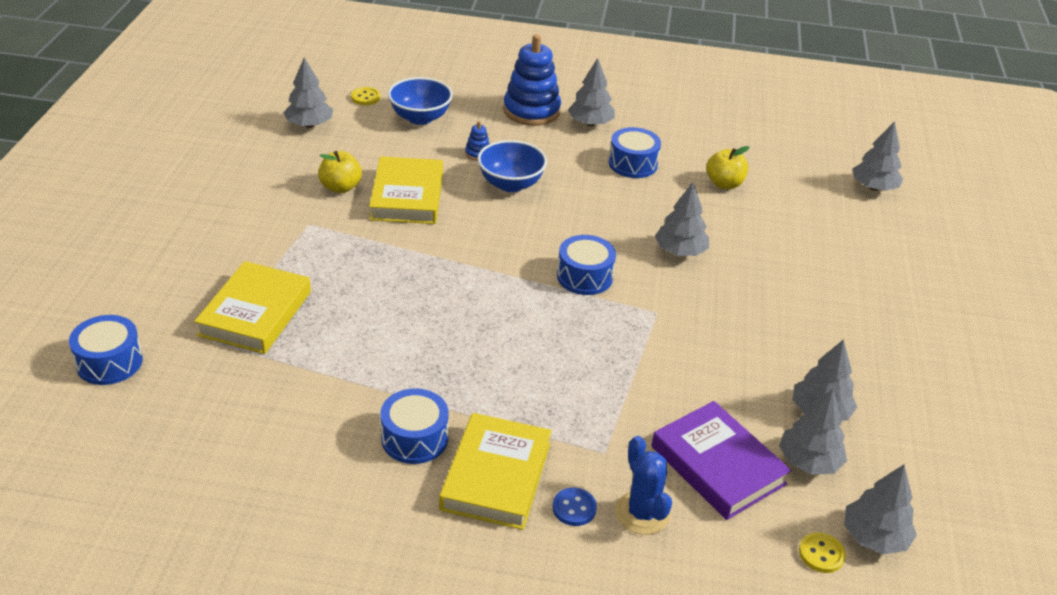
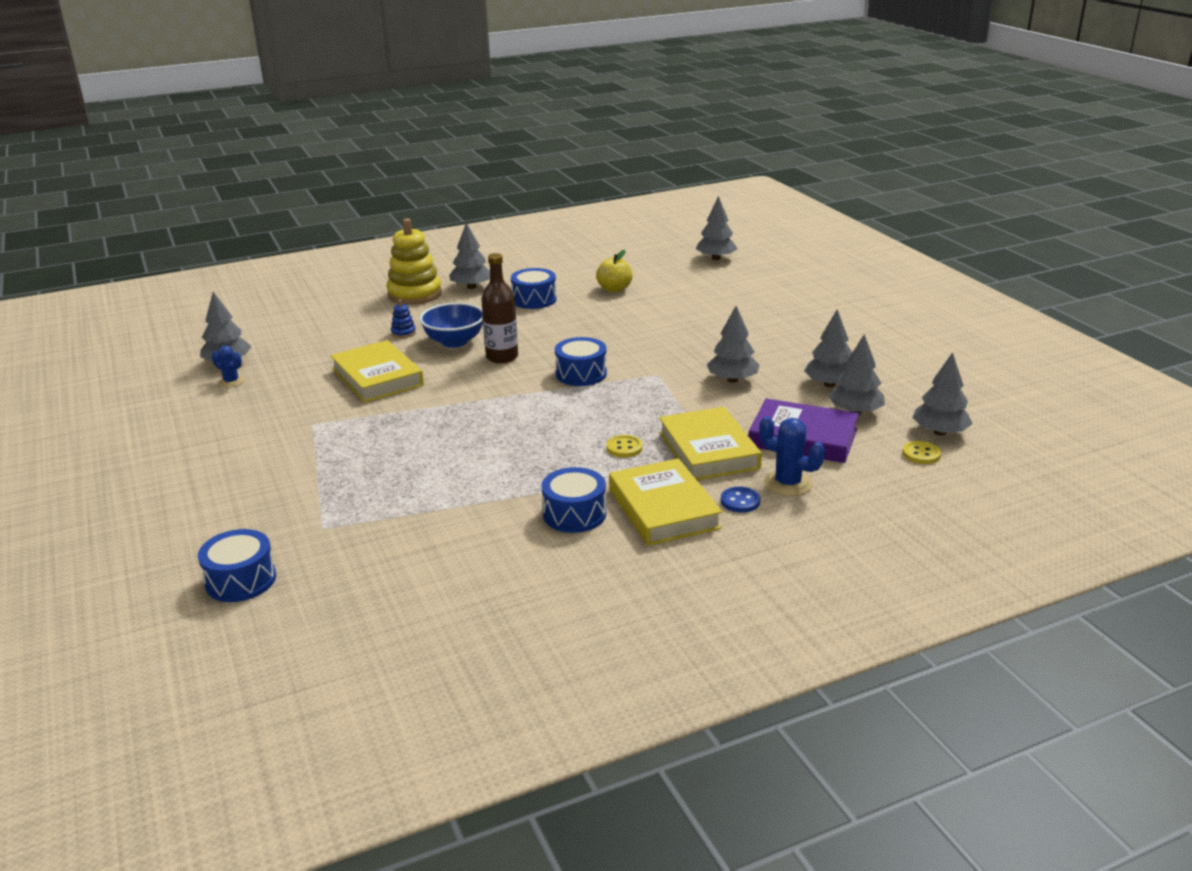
camera: 30 degrees left, 10 degrees down
yellow book [194,261,311,354] -> yellow book moved to [659,407,762,480]
yellow apple [318,151,362,193] -> none
yellow button [351,87,381,105] -> yellow button moved to [606,435,643,458]
blue bowl [388,77,453,125] -> none
blue stacking toy [503,34,561,126] -> yellow stacking toy [387,218,442,305]
grey tree [655,182,709,256] -> grey tree moved to [707,306,759,383]
none -> blue cactus [212,345,245,388]
none -> brown bottle [481,253,518,363]

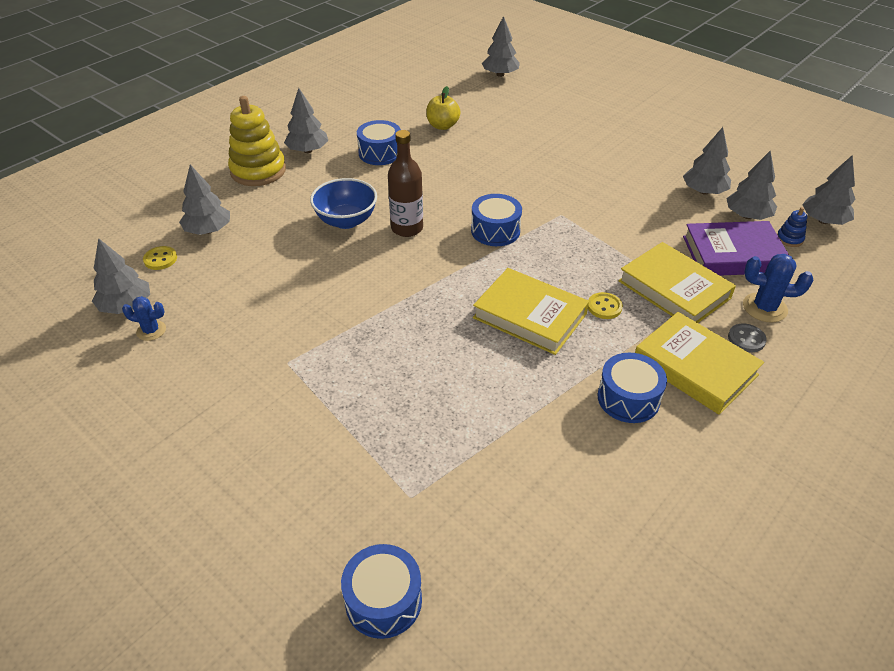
camera: 25 degrees left, 15 degrees up
yellow book [330,340,424,403] -> yellow book moved to [473,268,589,355]
blue stacking toy [391,300,416,338] -> blue stacking toy moved to [777,207,807,247]
grey tree [707,306,759,383] -> grey tree moved to [179,165,230,235]
blue button [721,487,760,513] -> grey button [728,323,767,352]
yellow button [902,441,941,464] -> yellow button moved to [143,246,177,270]

